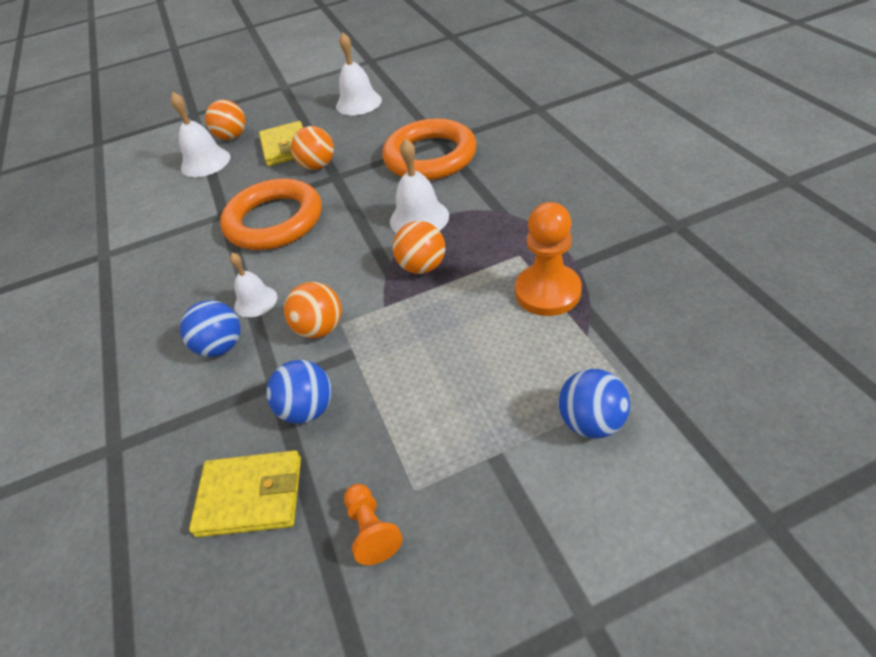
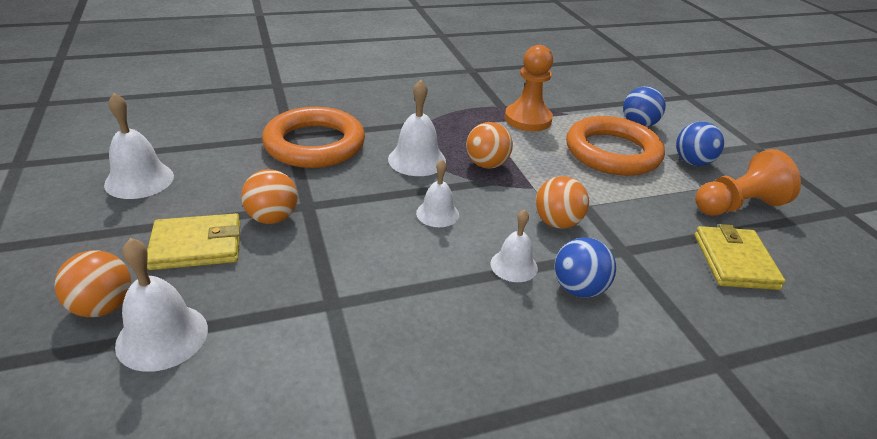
camera: 95 degrees left, 10 degrees down
orange ring [220,178,322,250] -> orange ring moved to [566,116,665,176]
blue ball [266,360,332,424] -> blue ball moved to [676,122,724,166]
orange pawn [344,484,403,565] -> orange pawn [695,149,801,216], size x1.79
none -> white bell [416,160,459,227]

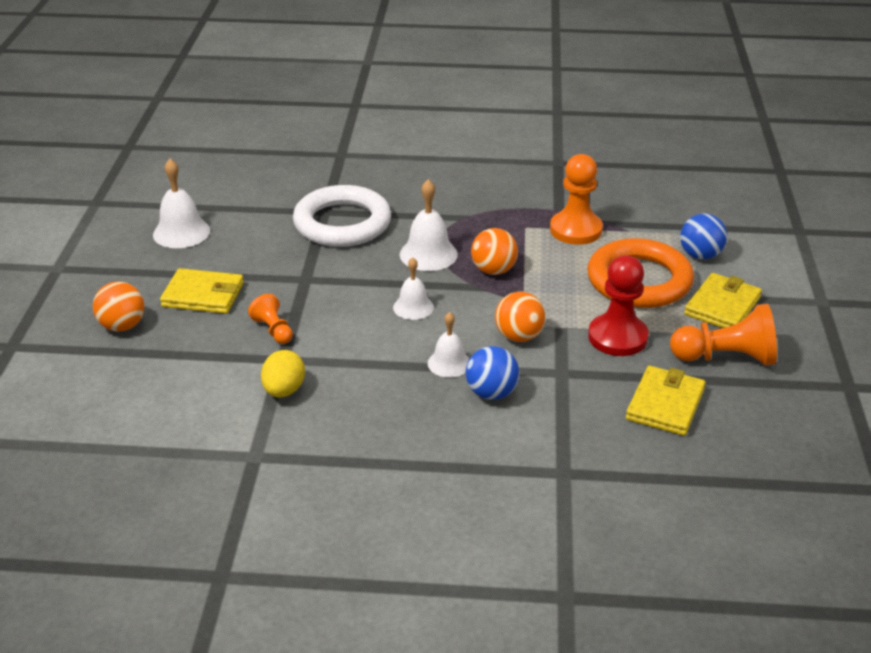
camera: 25 degrees right, 0 degrees up
white bell [115,238,208,372] -> none
orange ball [241,169,298,224] -> none
orange ring [262,107,365,168] -> white ring [293,185,391,247]
blue ball [676,122,724,166] -> yellow wallet [684,273,762,328]
none -> orange pawn [248,294,293,344]
none -> yellow egg [261,350,305,397]
none -> red pawn [588,255,649,356]

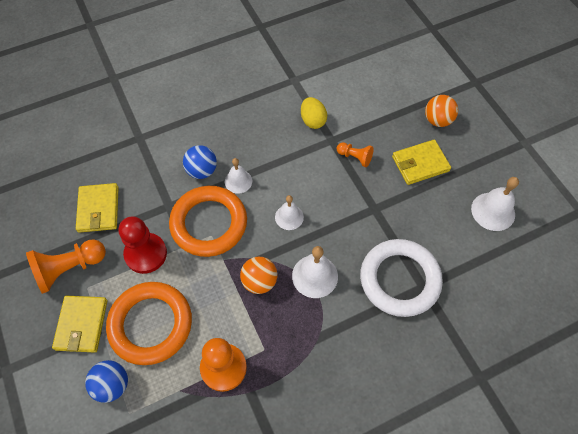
camera: 150 degrees right, 25 degrees up
orange ball [495,292,546,342] -> orange ring [169,186,247,257]

